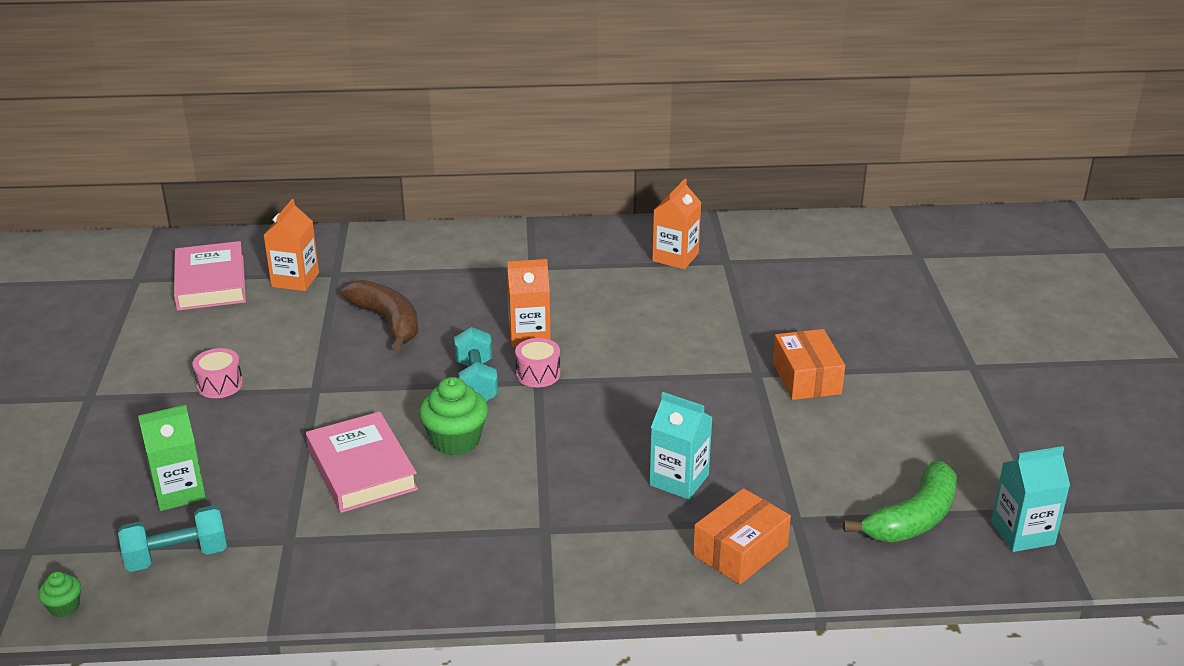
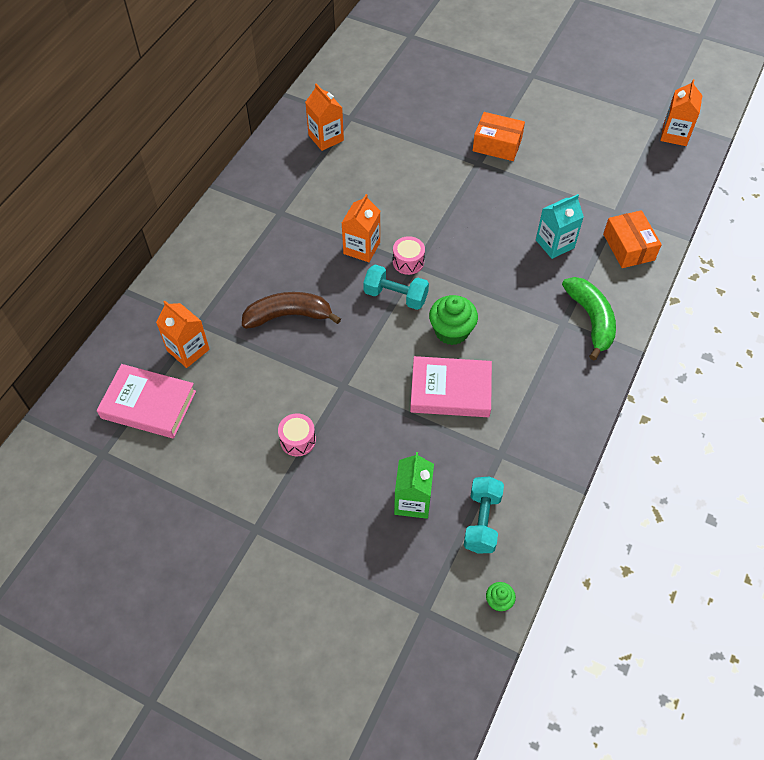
camera: 60 degrees left, 25 degrees up
green banana [843,460,957,542] -> green banana moved to [562,277,616,360]
turquoise carton [991,446,1070,552] -> orange carton [660,79,702,146]

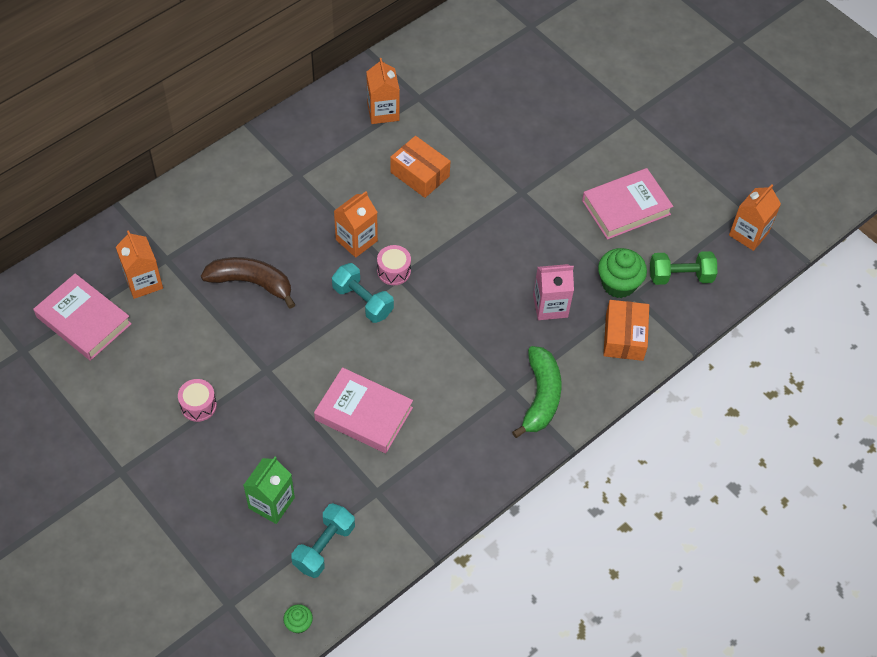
camera: 20 degrees right, 0 degrees up
green cupcake [429,295,478,345] -> green cupcake moved to [598,248,647,298]
orange box [473,112,525,161] -> orange box moved to [390,136,450,198]
turquoise carton [536,194,584,259] -> pink carton [533,264,574,320]
none -> pink book [582,168,673,240]
none -> green dumbbell [650,251,717,285]

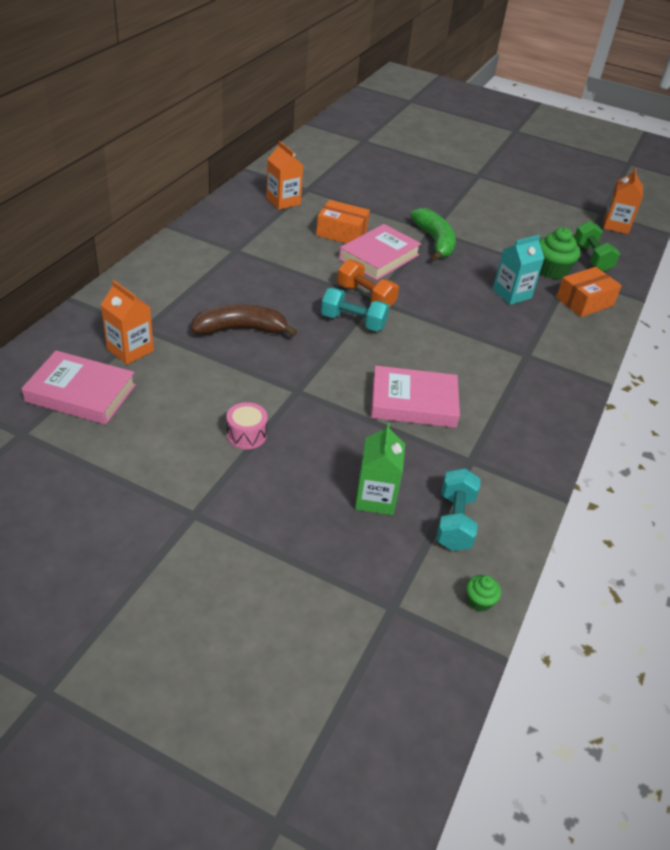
camera: 25 degrees left, 15 degrees down
orange carton [334,191,378,258] -> none
pink drum [377,245,411,285] -> orange dumbbell [337,259,399,308]
green banana [512,346,562,438] -> green banana moved to [410,208,456,261]
pink carton [533,264,574,320] -> turquoise carton [493,235,544,305]
pink book [582,168,673,240] -> pink book moved to [339,224,421,280]
orange box [603,300,649,361] -> orange box turned 75 degrees clockwise [556,267,622,317]
green dumbbell [650,251,717,285] -> green dumbbell turned 75 degrees counterclockwise [574,221,620,271]

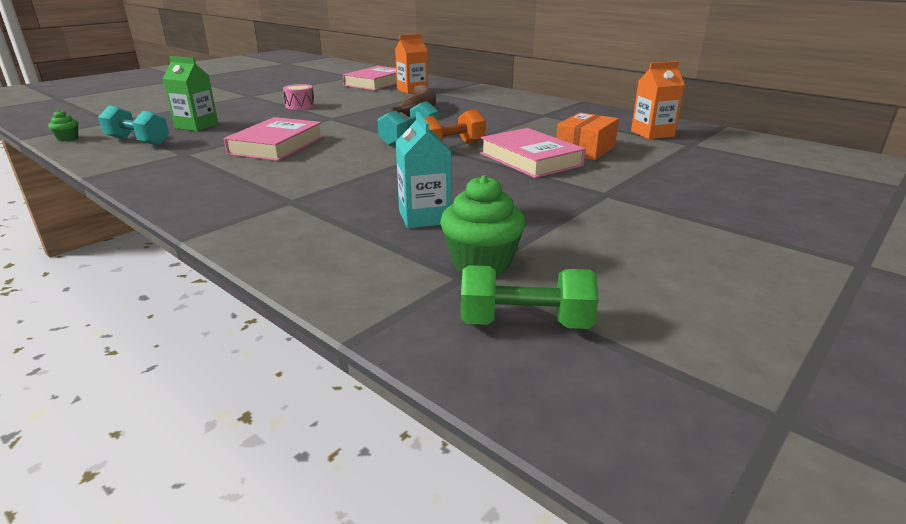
camera: 110 degrees right, 15 degrees down
green banana [410,208,456,261] -> none
orange box [556,267,622,317] -> none
orange carton [603,168,643,234] -> none

